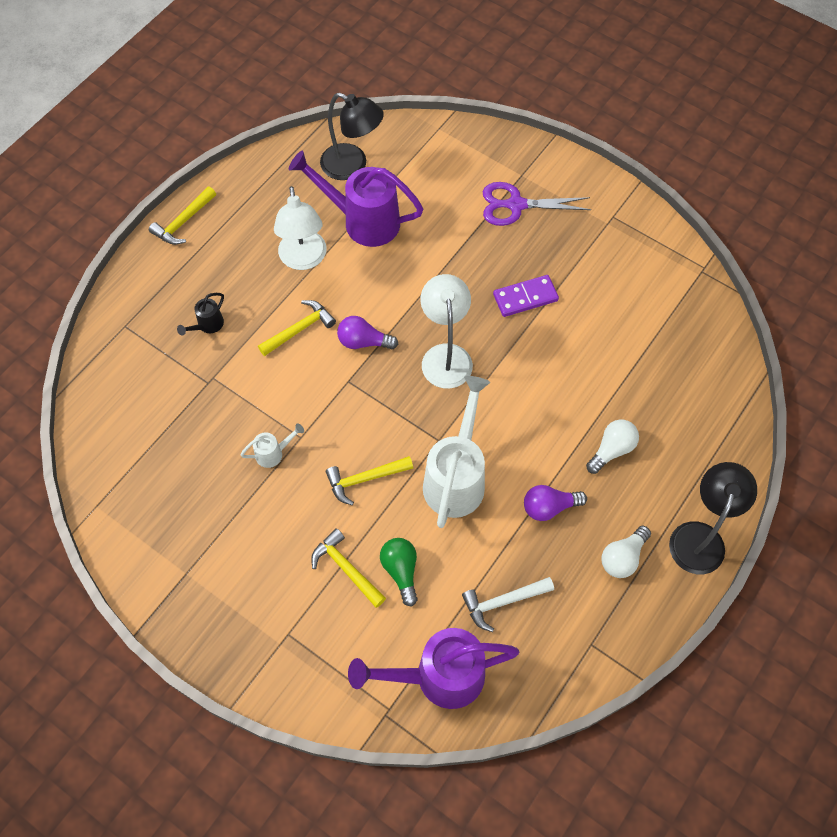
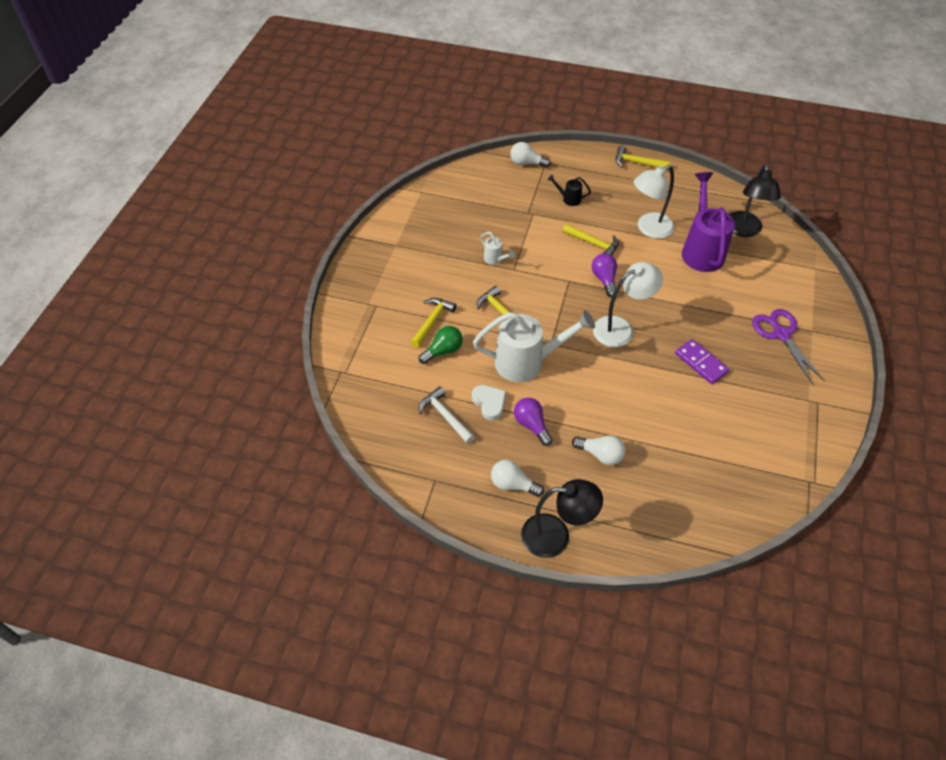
camera: 70 degrees right, 10 degrees down
purple watering can [348,628,519,709] -> none
none -> white heart [472,385,506,421]
none -> white light bulb [510,142,551,168]

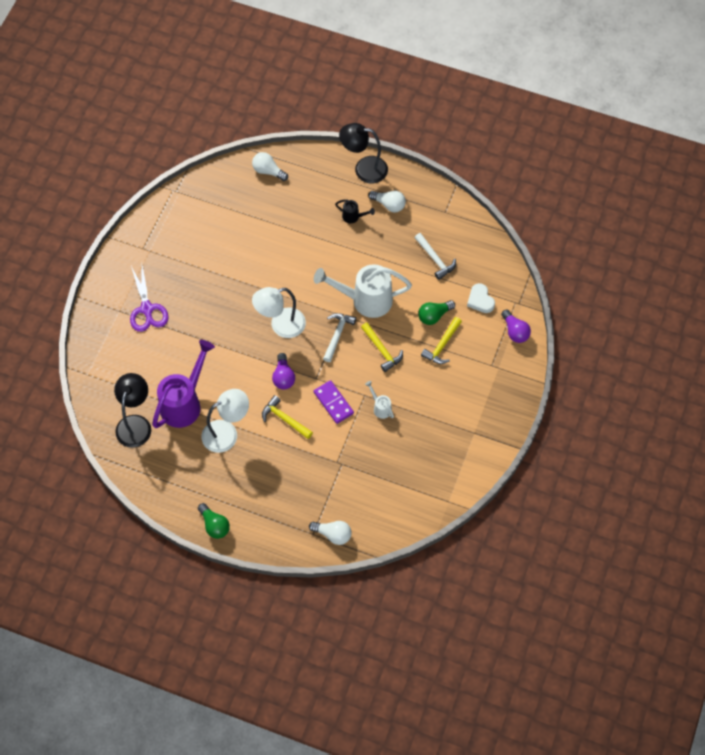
camera: 175 degrees left, 10 degrees up
white heart [472,385,506,421] -> white heart moved to [467,283,495,313]
purple light bulb [514,398,553,446] -> purple light bulb moved to [501,309,531,343]
black watering can [547,174,591,206] -> black watering can moved to [335,199,375,223]
white light bulb [572,435,626,465] -> white light bulb moved to [252,152,288,181]
yellow hammer [616,146,670,170] -> green light bulb [198,503,230,539]
purple domino [675,339,729,384] -> purple domino moved to [314,380,354,424]
purple watering can [682,172,735,272] -> purple watering can turned 150 degrees counterclockwise [152,340,215,428]
none -> white hammer [323,313,356,362]

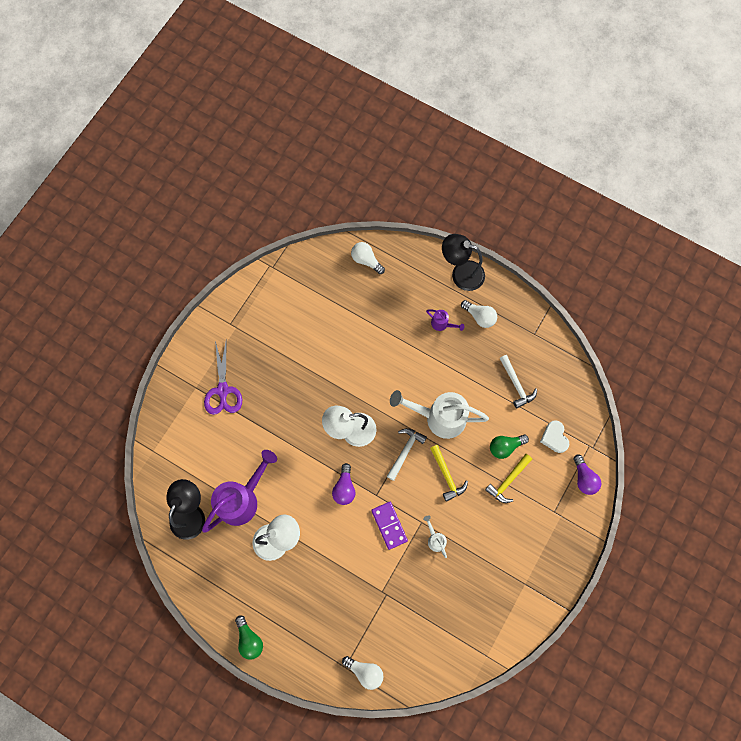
camera: 10 degrees right, 10 degrees up
yellow hammer [262,395,313,439] -> none
black watering can [335,199,375,223] -> purple watering can [426,309,465,331]

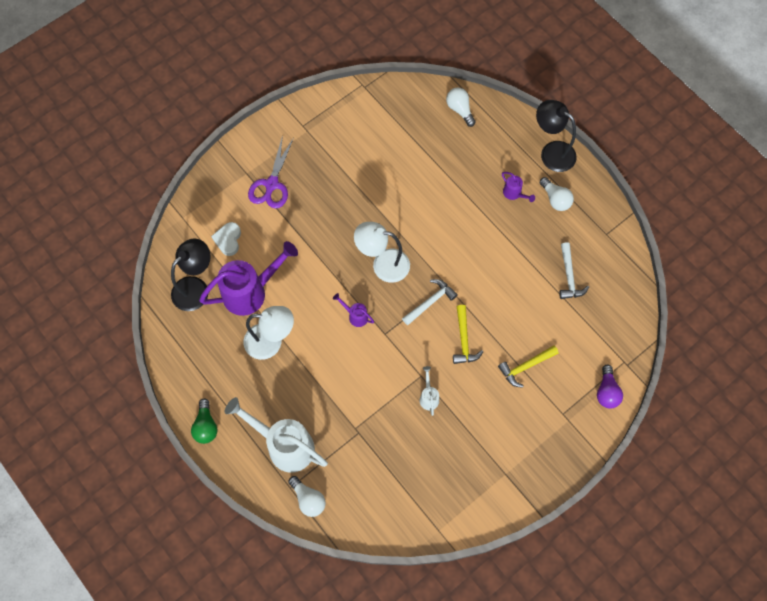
camera: 20 degrees right, 5 degrees down
purple light bulb [332,463,355,505] -> purple watering can [333,293,374,327]
purple domino [371,502,408,550] -> none
white watering can [390,390,489,439] -> white watering can moved to [225,397,328,473]
green light bulb [490,435,529,459] -> none
white heart [540,420,569,453] -> white heart moved to [211,222,241,256]

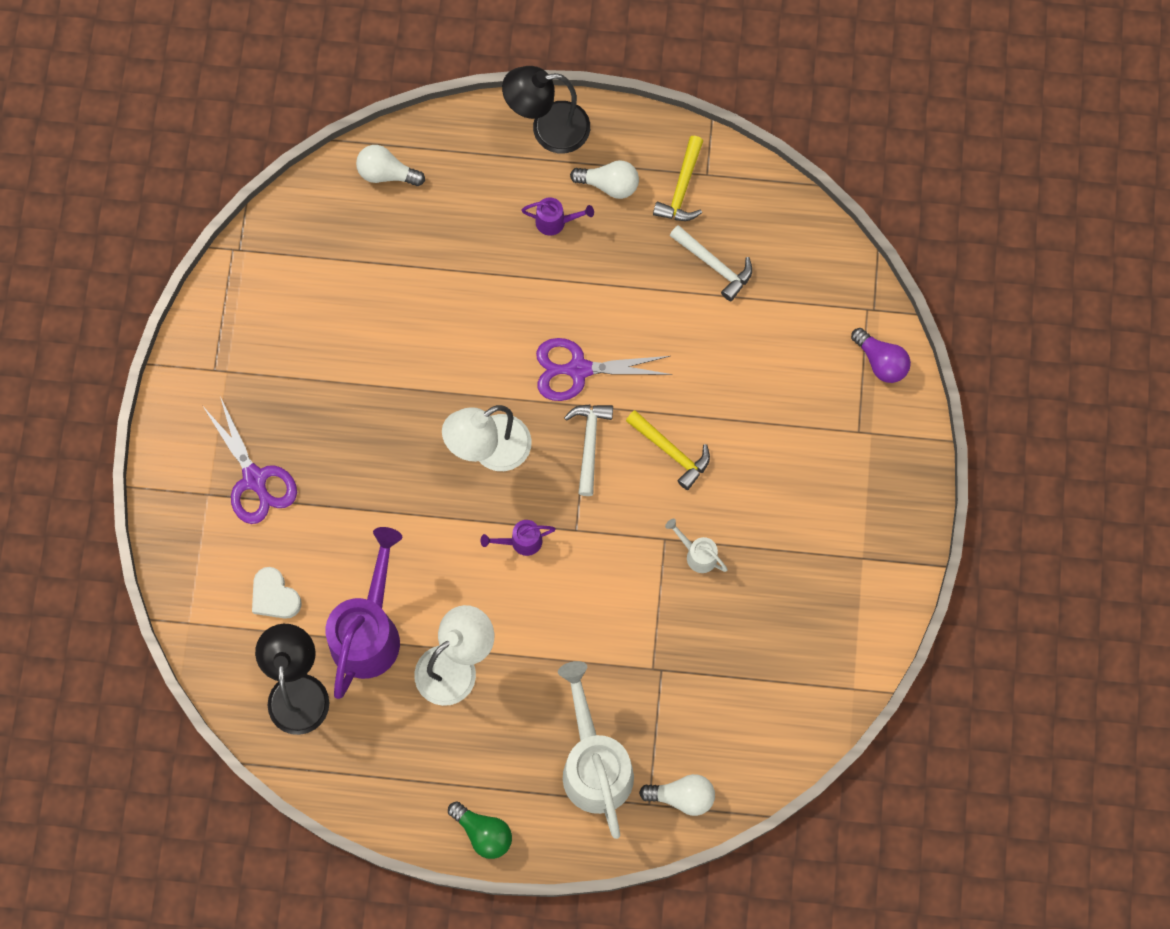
camera: 45 degrees left, 5 degrees up
white watering can [225,397,328,473] -> white watering can turned 90 degrees clockwise [558,661,634,839]
yellow hammer [498,345,559,388] -> yellow hammer moved to [653,136,703,221]
none -> purple scissors [536,338,672,401]

